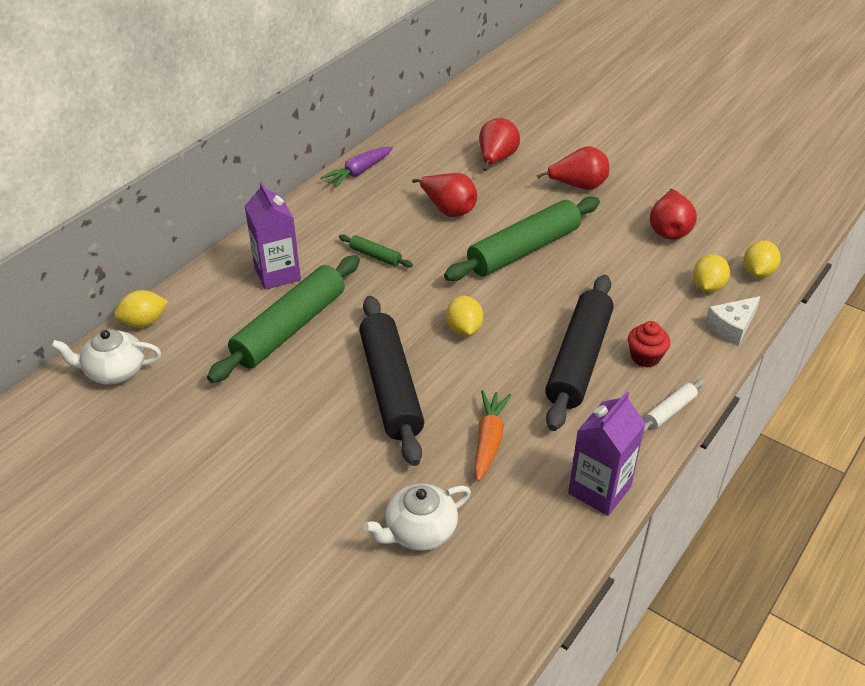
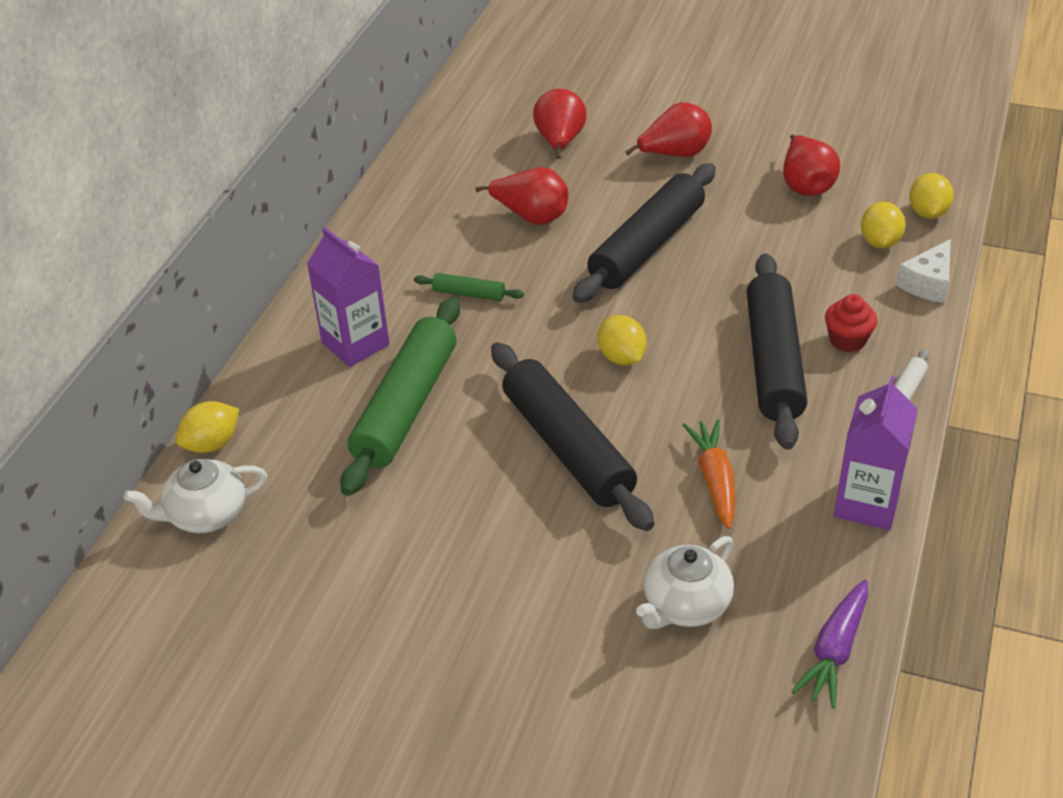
camera: 15 degrees left, 0 degrees up
purple carrot [320,147,393,187] -> purple carrot moved to [791,579,868,709]
green rolling pin [444,197,600,281] -> black rolling pin [572,163,716,303]

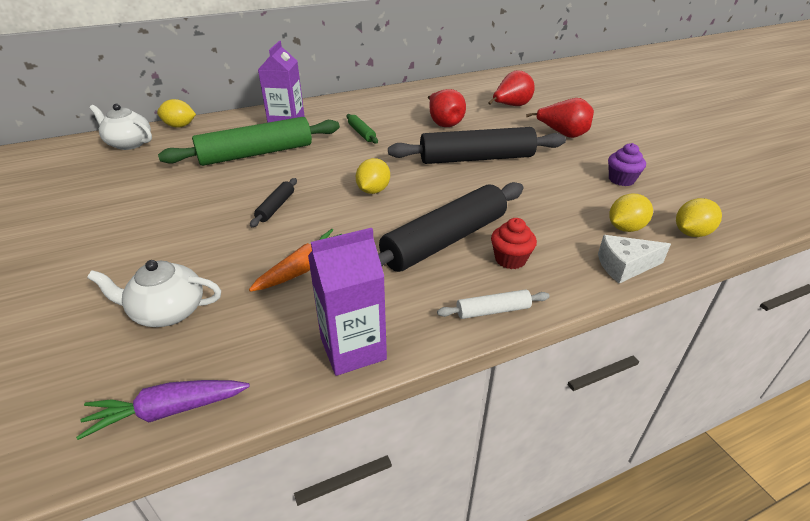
camera: 45 degrees right, 5 degrees down
black rolling pin [491,342,654,531] -> black rolling pin [250,178,297,227], size x0.43
red pear [783,134,840,196] -> purple cupcake [608,143,646,186]

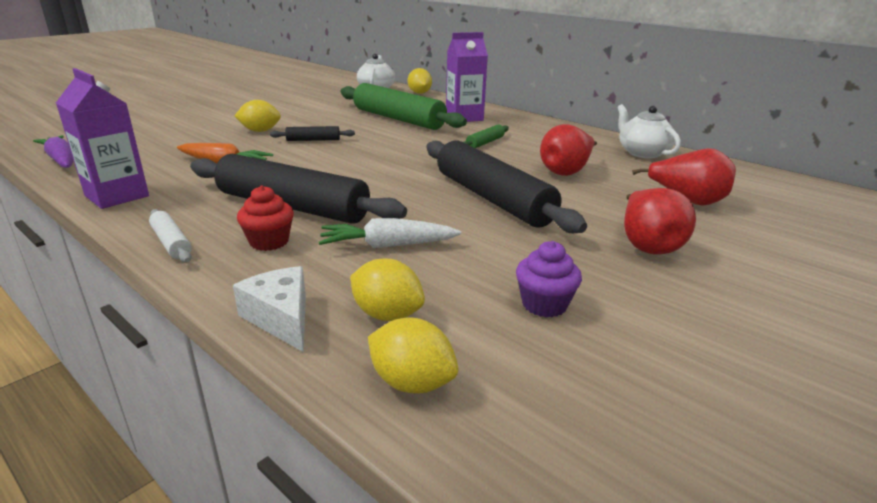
camera: 65 degrees right, 10 degrees down
white teapot [87,260,221,327] -> white teapot moved to [617,104,681,158]
yellow lemon [356,158,390,194] -> yellow lemon moved to [234,100,281,132]
none -> white carrot [319,218,461,248]

